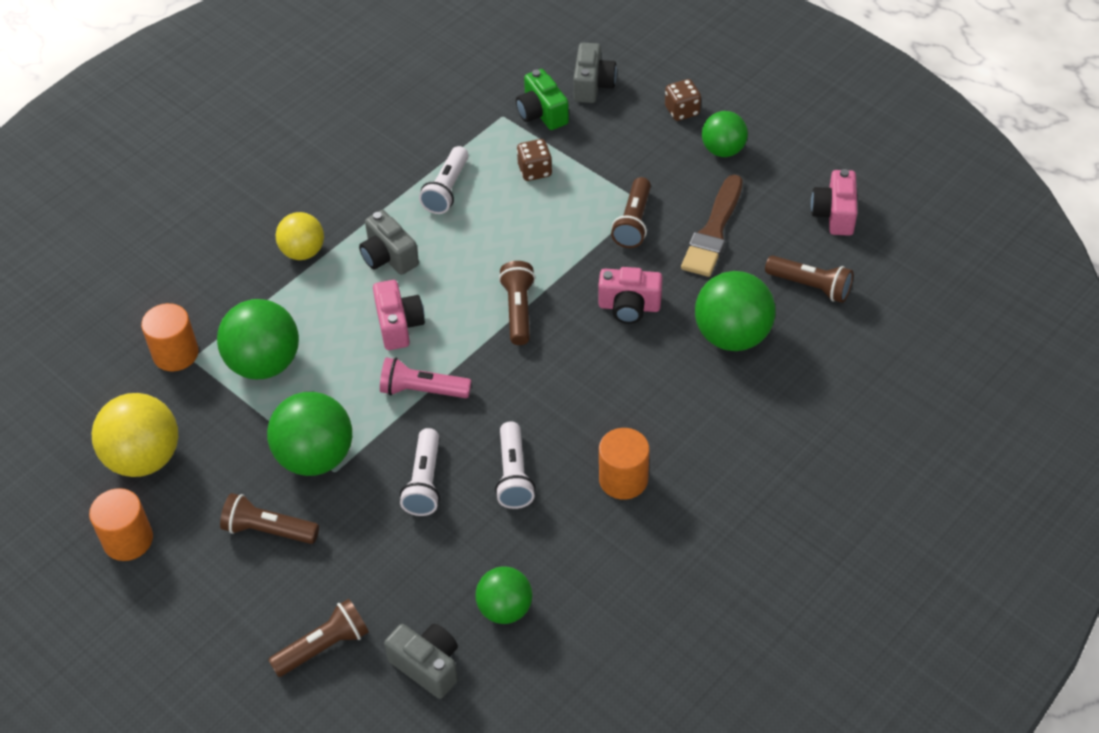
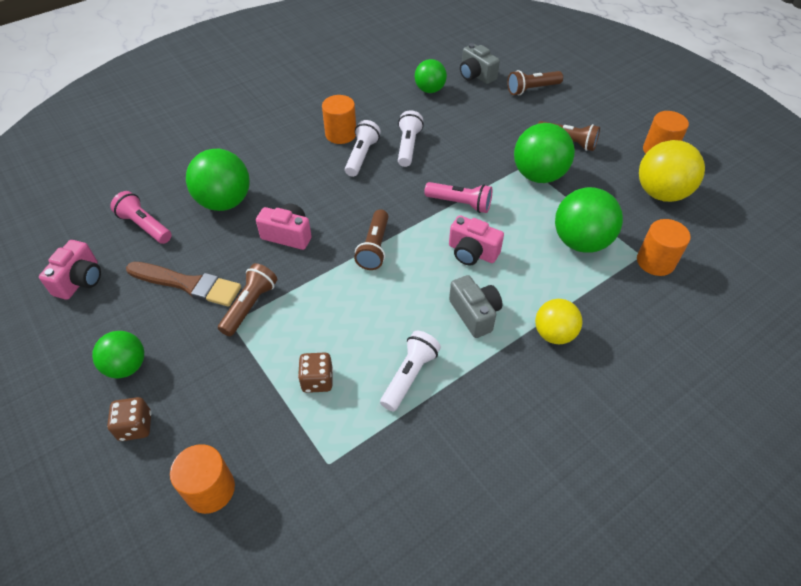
camera: 170 degrees left, 0 degrees up
pink camera [373,280,425,350] -> pink camera turned 60 degrees counterclockwise [449,215,504,266]
white flashlight [400,428,440,516] -> white flashlight moved to [345,120,381,177]
green camera [516,69,569,130] -> none
grey camera [574,43,617,103] -> orange cylinder [170,444,235,514]
brown brush [681,175,743,277] -> brown brush turned 75 degrees clockwise [126,262,241,307]
brown flashlight [765,256,853,303] -> pink flashlight [110,191,172,244]

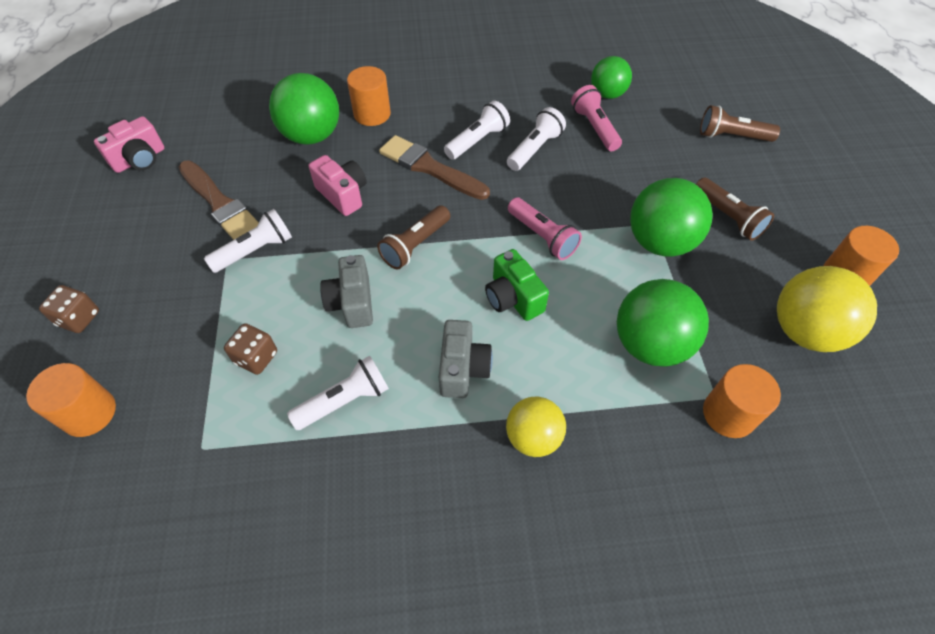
camera: 30 degrees right, 5 degrees up
green ball [92,331,144,378] -> none
pink flashlight [110,191,172,244] -> pink flashlight moved to [571,85,622,151]
brown flashlight [218,263,277,336] -> white flashlight [204,209,292,273]
orange cylinder [322,95,356,144] -> orange cylinder moved to [347,66,391,126]
pink camera [449,215,504,266] -> green camera [485,249,549,321]
grey camera [460,43,500,84] -> grey camera moved to [320,255,373,328]
none -> brown brush [379,135,490,200]

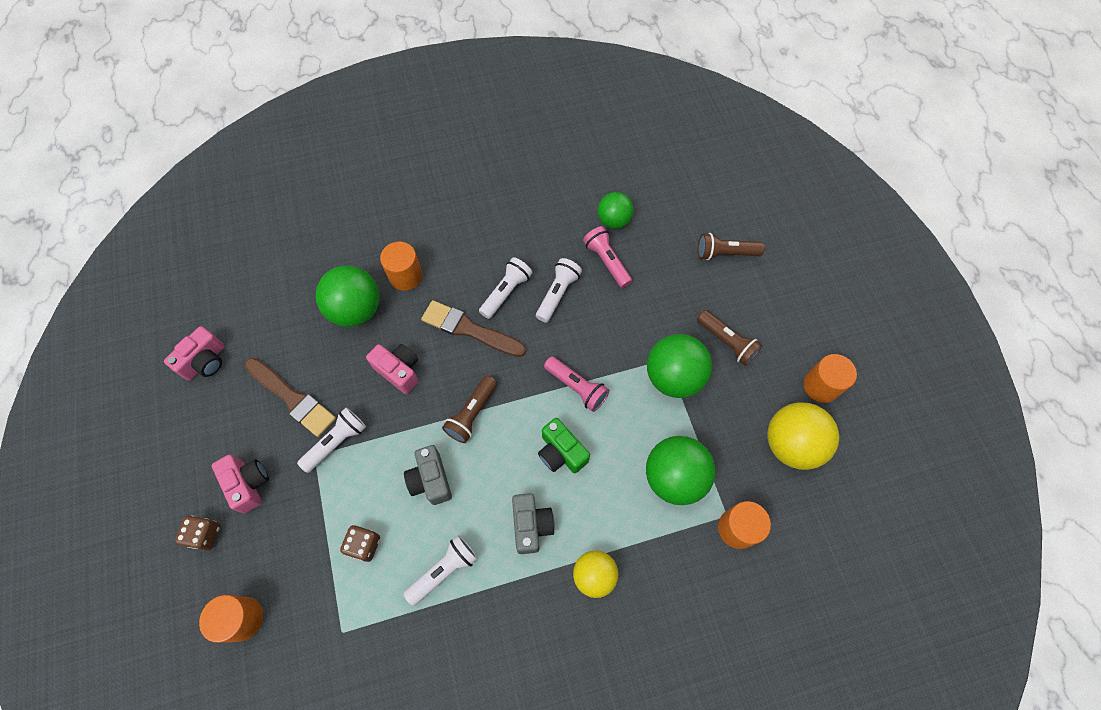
camera: 10 degrees left, 10 degrees up
none -> pink camera [212,455,269,513]

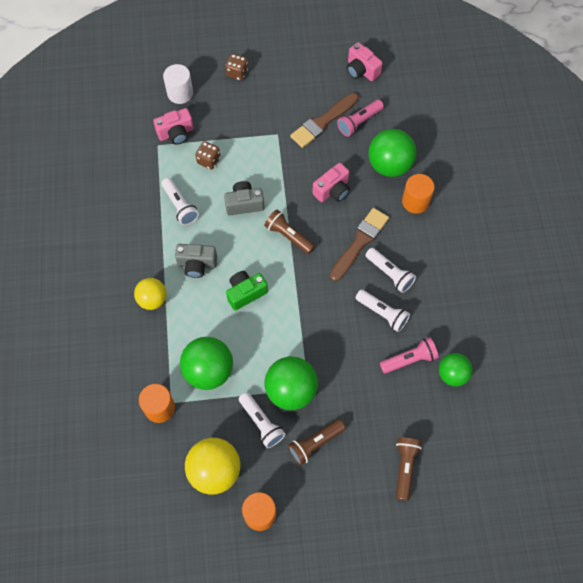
camera: 100 degrees right, 0 degrees up
orange cylinder [199,595,263,643] -> white cylinder [163,64,193,104]
pink camera [212,455,269,513] -> pink camera moved to [153,108,194,145]
white flashlight [297,407,366,473] -> white flashlight moved to [239,392,285,448]
pink flashlight [544,356,609,412] -> pink flashlight moved to [337,100,384,137]

